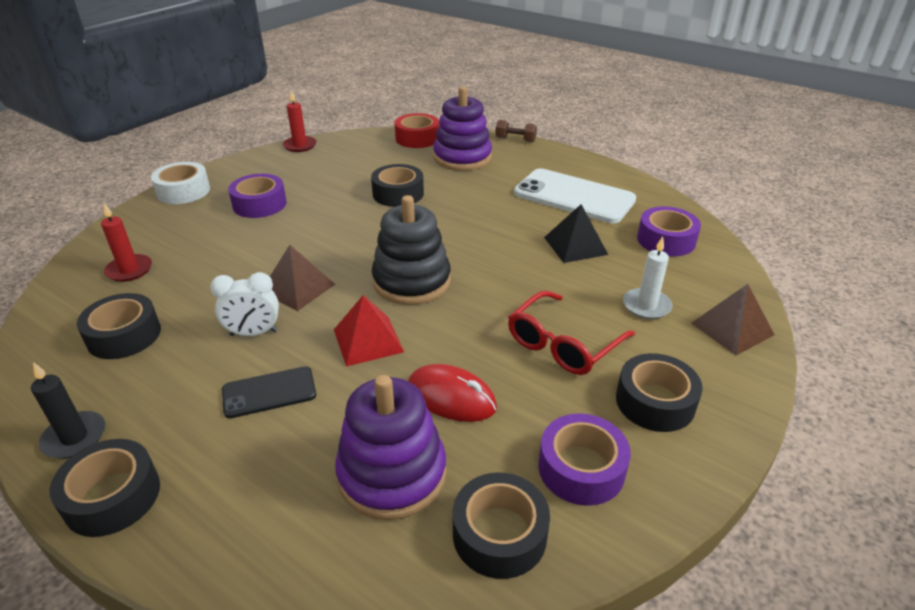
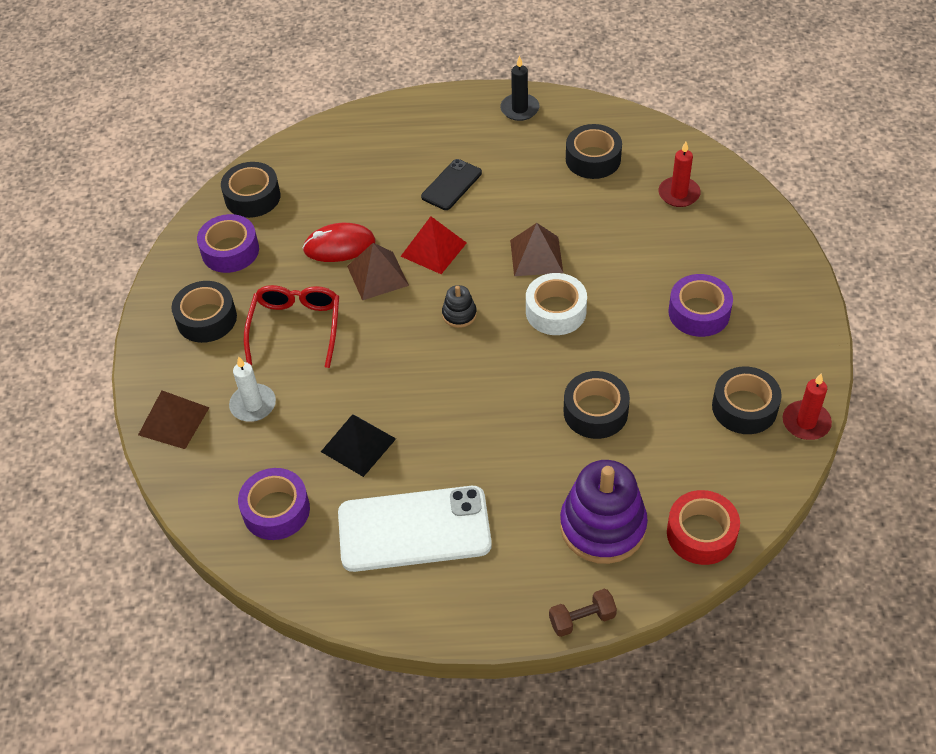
camera: 145 degrees right, 15 degrees up
black tape [50,439,160,537] -> black tape moved to [712,366,782,434]
white tape [151,162,210,204] -> white tape moved to [526,273,587,335]
white clock [210,272,279,336] -> none
purple stacking toy [335,375,446,520] -> none
black stacking toy [372,195,451,305] -> black stacking toy [442,285,477,328], size x0.46
none -> brown pyramid [347,243,409,300]

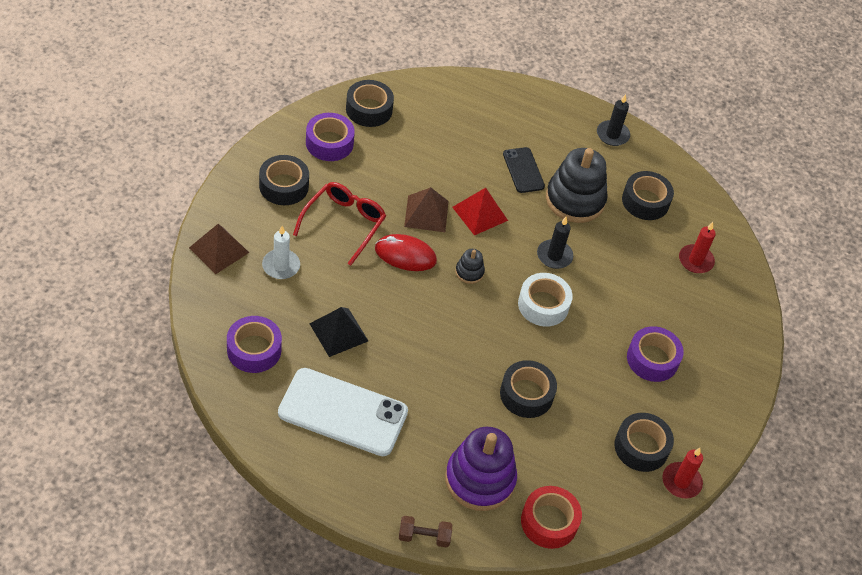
camera: 15 degrees right, 0 degrees up
red mouse [302,223,376,262] -> red mouse moved to [375,234,437,271]
black phone [421,159,482,210] -> black phone turned 75 degrees counterclockwise [503,147,545,193]
brown pyramid [510,223,563,276] -> black candle [537,217,573,269]
none -> black stacking toy [546,148,608,223]

